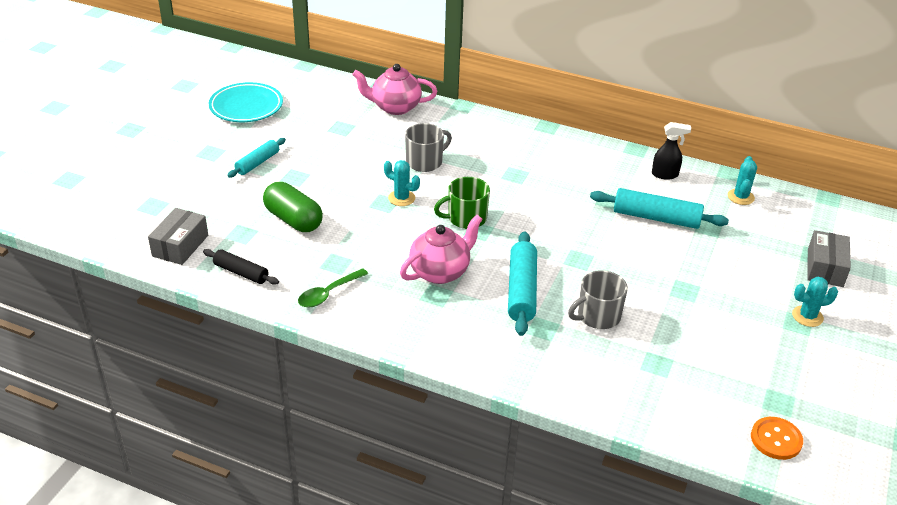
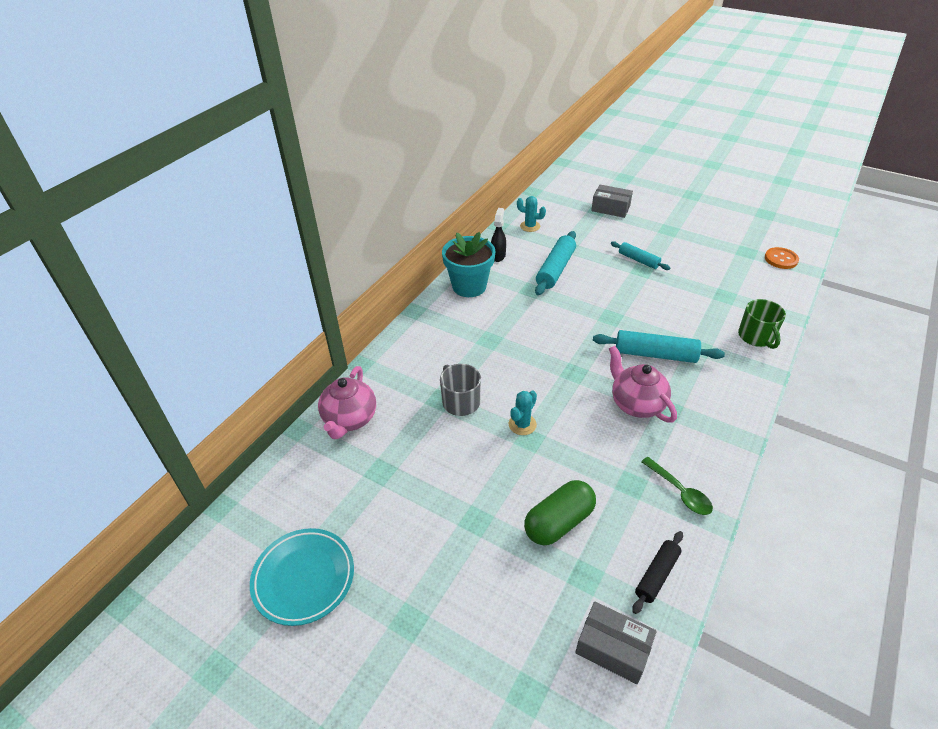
camera: 80 degrees left, 5 degrees up
turquoise rolling pin [227,138,286,178] -> turquoise rolling pin moved to [611,241,670,270]
green mug [434,177,490,229] -> green mug moved to [738,299,786,349]
grey mug [568,270,628,329] -> none
turquoise cactus [792,276,838,327] -> none
none -> turquoise flower pot [442,232,495,297]

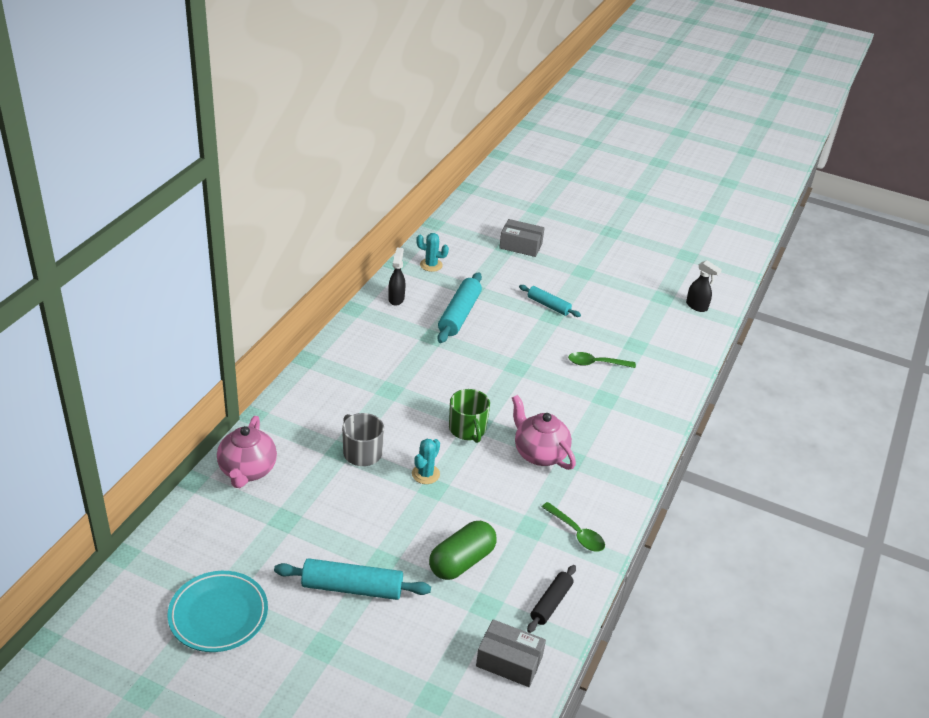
camera: 10 degrees left, 5 degrees down
turquoise flower pot [442,232,495,297] -> none
turquoise rolling pin [593,330,725,363] -> turquoise rolling pin moved to [274,558,431,600]
green mug [738,299,786,349] -> green mug moved to [449,389,490,443]
orange button [765,247,799,269] -> black spray bottle [686,260,722,312]
none -> green spoon [568,352,636,368]

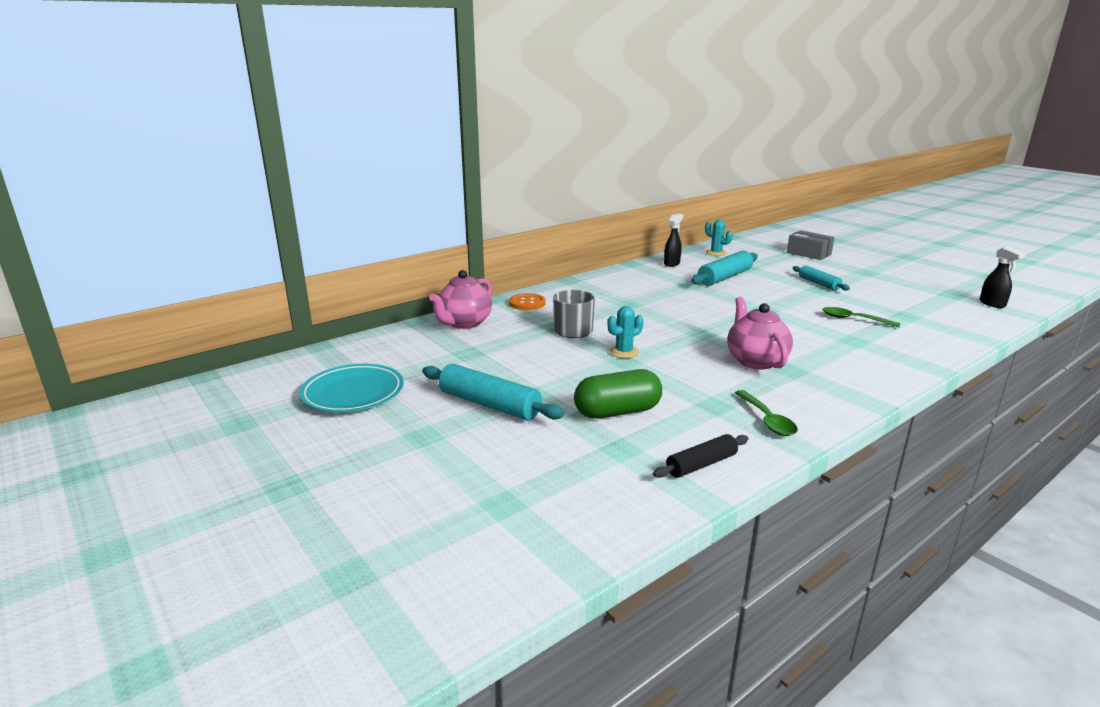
camera: 30 degrees right, 15 degrees down
green mug [449,389,490,443] -> none
grey box [476,619,546,687] -> none
none -> orange button [509,293,546,310]

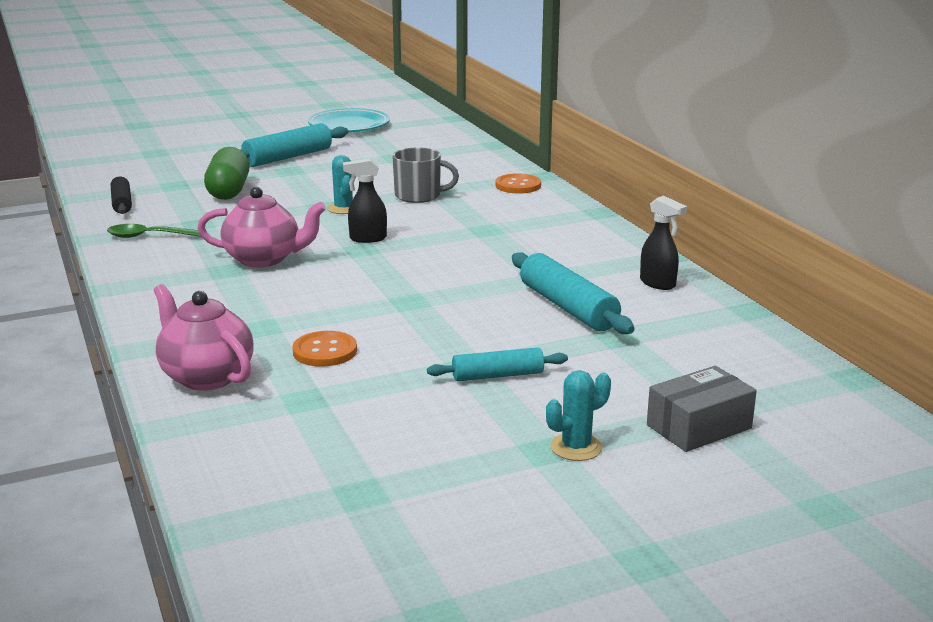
camera: 105 degrees right, 0 degrees up
pink teapot [429,270,492,329] -> pink teapot moved to [154,284,254,390]
turquoise cactus [705,220,733,256] -> turquoise cactus moved to [546,370,611,461]
green spoon [823,307,901,327] -> orange button [292,331,357,367]
black spray bottle [980,246,1025,308] -> black spray bottle moved to [343,158,387,243]

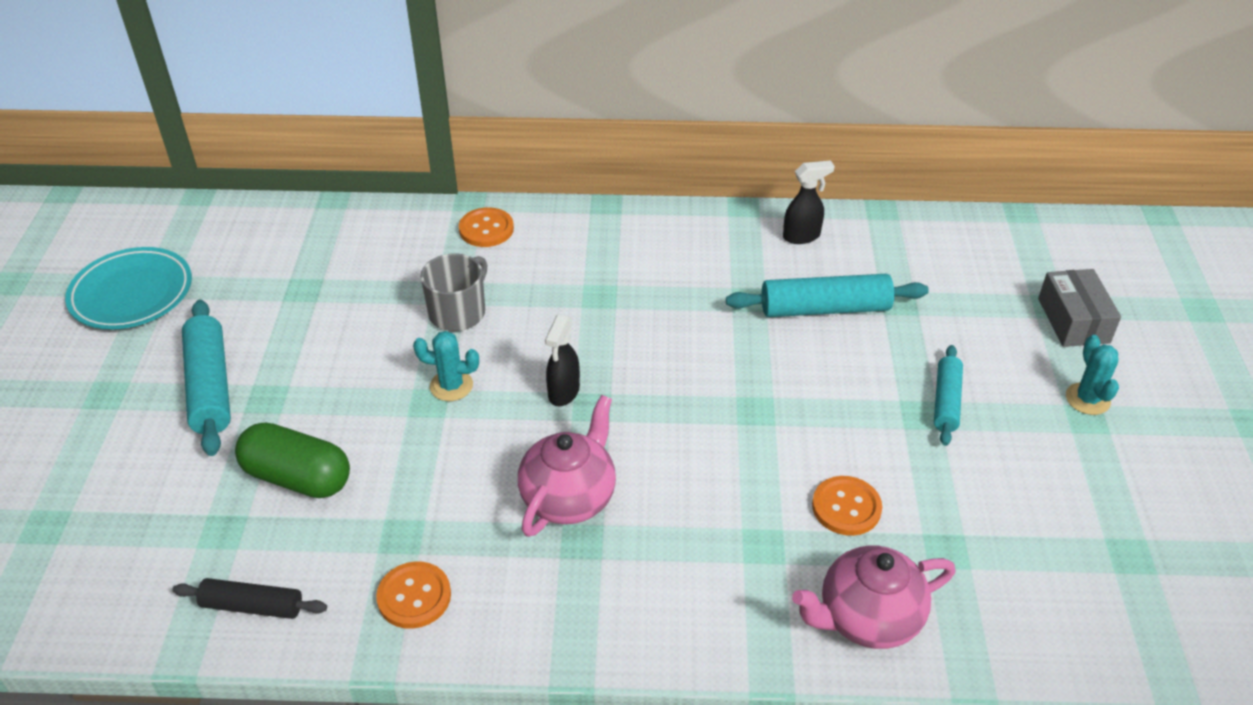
camera: 65 degrees left, 20 degrees up
green spoon [107,224,201,238] -> orange button [376,561,451,629]

